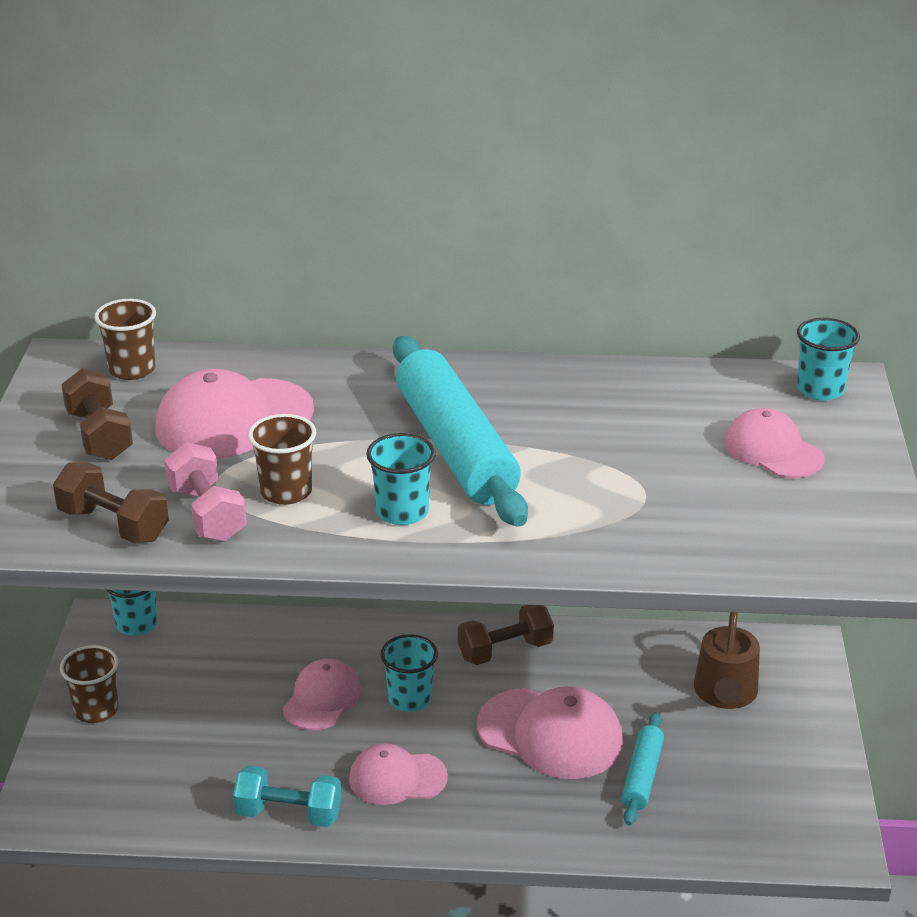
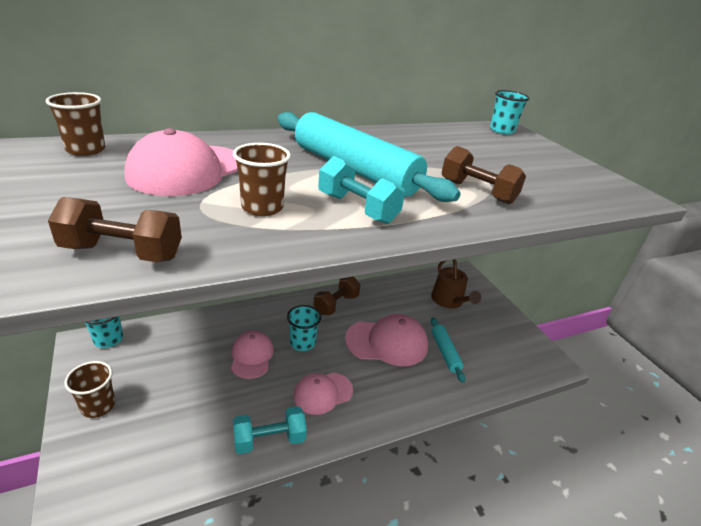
camera: 30 degrees left, 0 degrees up
brown dumbbell [61,368,133,460] -> brown dumbbell moved to [441,146,526,204]
pink dumbbell [164,442,247,542] -> none
turquoise cup [366,433,436,525] -> turquoise dumbbell [318,156,405,224]
pink cap [724,408,825,478] -> none

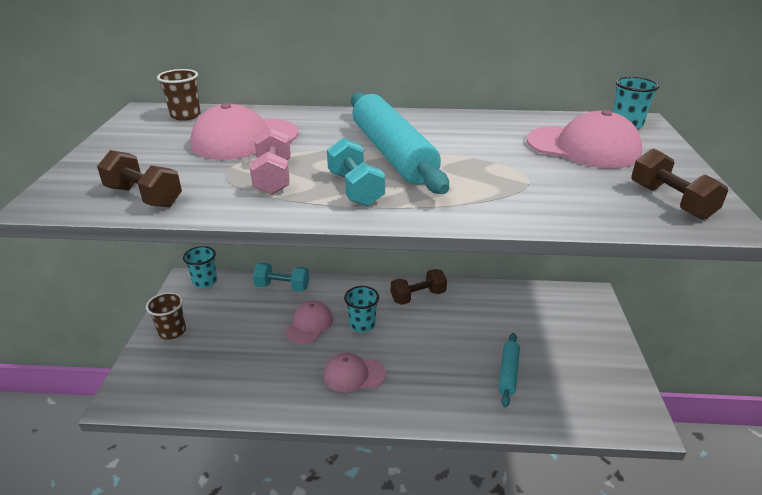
camera: 30 degrees right, 0 degrees up
brown cup [233,143,291,216] -> pink dumbbell [250,127,291,195]
turquoise dumbbell [233,406,307,454] -> turquoise dumbbell moved to [253,263,309,292]
pink cap [345,314,428,366] -> pink cap moved to [526,110,642,169]
brown watering can [431,259,481,308] -> none
brown dumbbell [441,146,526,204] -> brown dumbbell moved to [631,148,728,220]

